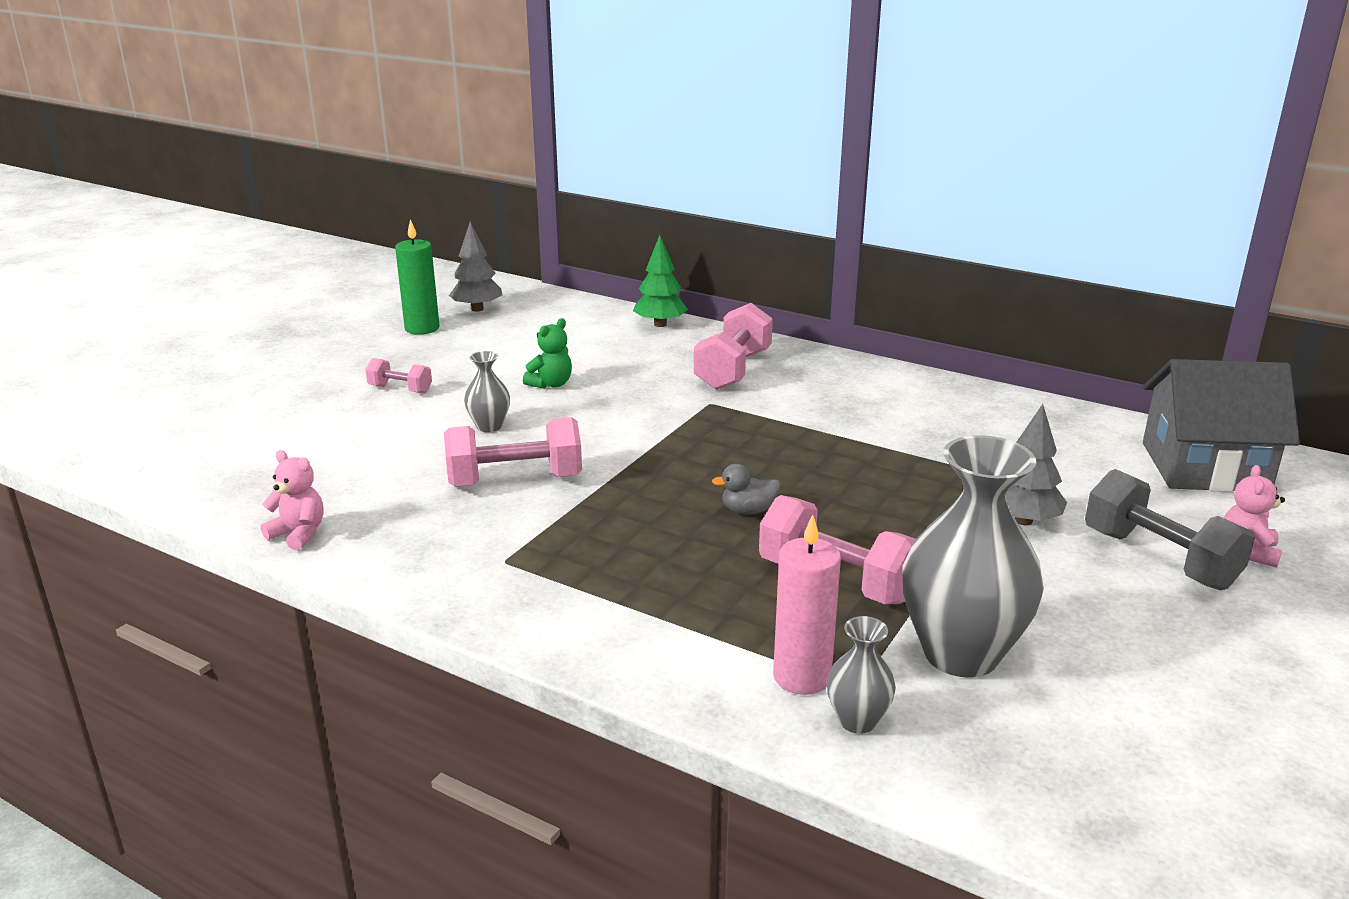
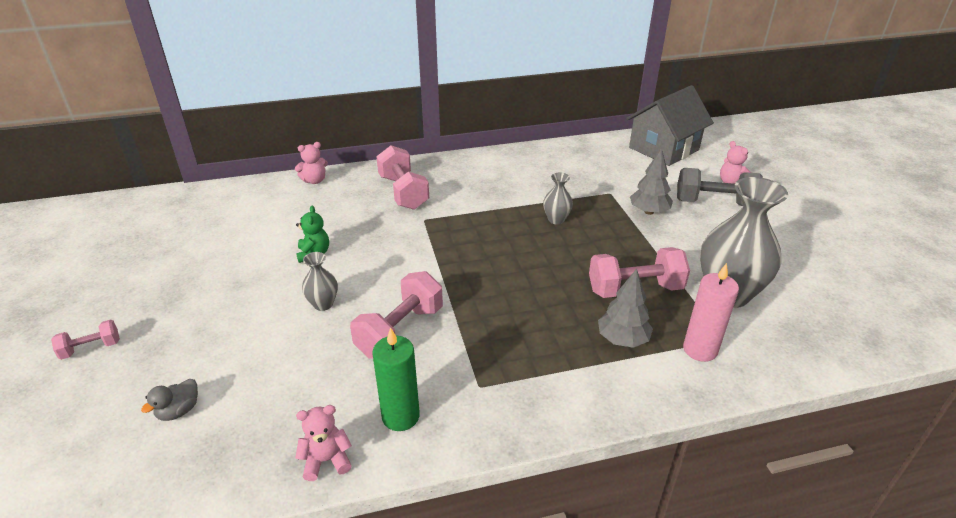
camera: 45 degrees left, 10 degrees up
pink dumbbell [365,358,432,394] -> pink dumbbell moved to [51,319,120,360]
green candle [395,219,440,335] -> green candle moved to [372,327,420,431]
grey tree [449,222,502,312] -> grey tree moved to [598,269,653,348]
green tree [633,235,688,327] -> pink teddy bear [295,142,328,184]
grey duck [712,464,781,514] -> grey duck moved to [141,379,198,421]
grey vase [827,616,896,734] -> grey vase moved to [543,173,573,224]

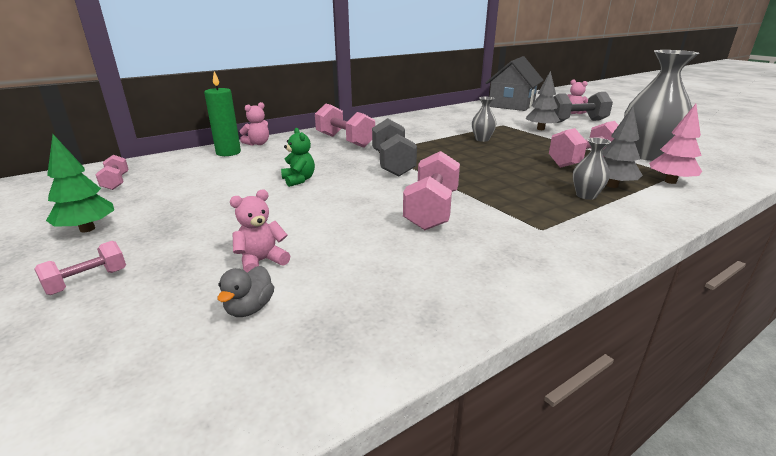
camera: 20 degrees left, 10 degrees down
pink teddy bear [295,405,352,481] -> pink teddy bear moved to [230,190,290,272]
grey vase [302,252,338,311] -> grey vase moved to [573,138,611,200]
green candle [372,327,420,431] -> green candle moved to [204,71,241,156]
pink candle [683,263,739,362] -> pink tree [649,104,702,184]
none -> green tree [46,134,114,232]
none -> pink dumbbell [96,155,129,190]
none -> grey dumbbell [372,118,417,176]

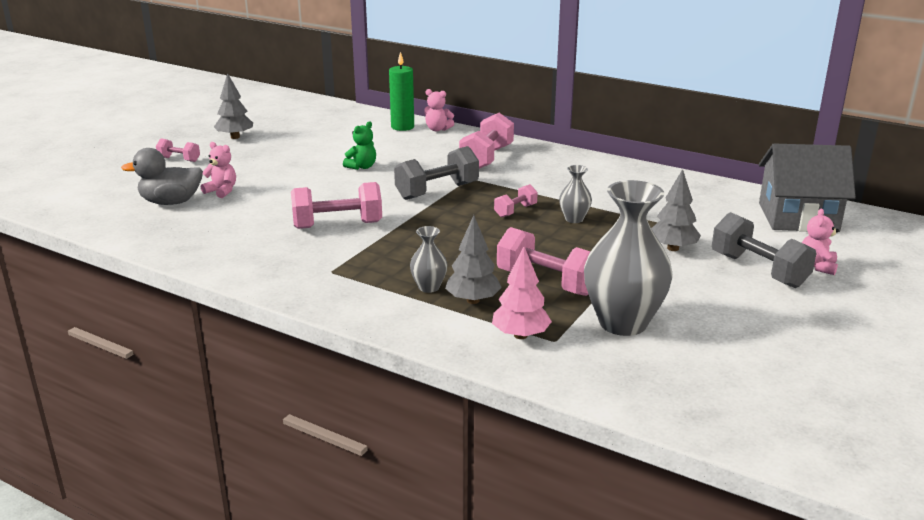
camera: 65 degrees right, 0 degrees up
green tree [46,134,114,232] -> grey tree [214,73,253,139]
pink dumbbell [96,155,129,190] -> pink dumbbell moved to [494,184,538,218]
grey duck [217,266,274,317] -> grey duck [121,148,203,205], size x1.81

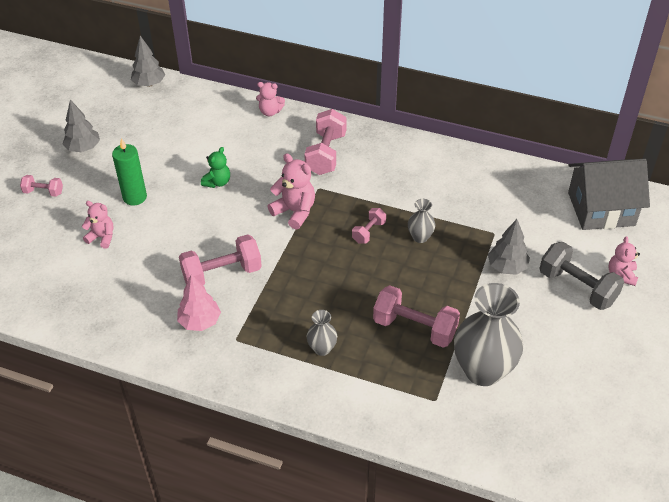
camera: 10 degrees left, 20 degrees up
grey duck [121,148,203,205] -> none
green candle [389,52,414,131] -> green candle moved to [112,138,147,205]
grey dumbbell [394,146,479,200] -> pink teddy bear [268,153,315,229]
grey tree [445,215,502,304] -> grey tree moved to [131,36,165,87]
pink tree [492,246,552,339] -> pink tree moved to [177,274,221,331]

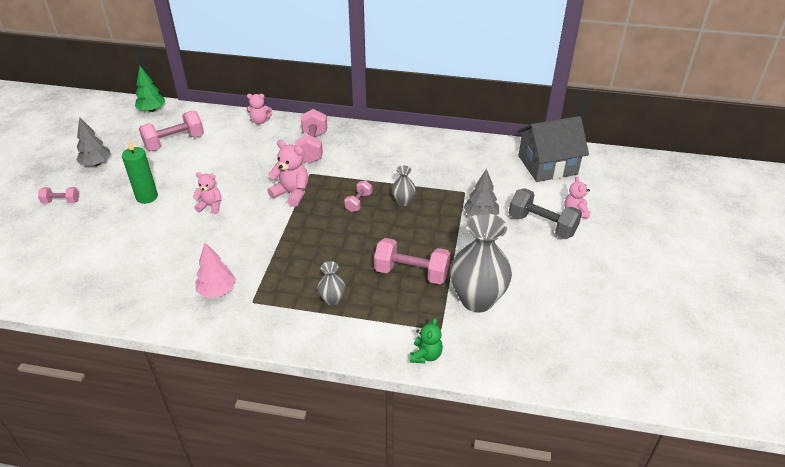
camera: 10 degrees left, 5 degrees down
pink teddy bear [82,201,113,249] -> pink teddy bear moved to [193,172,221,214]
grey tree [131,36,165,87] -> green tree [135,66,166,112]
pink dumbbell [179,234,262,286] -> pink dumbbell moved to [139,111,204,151]
green teddy bear [201,147,230,188] -> green teddy bear moved to [410,318,443,363]

